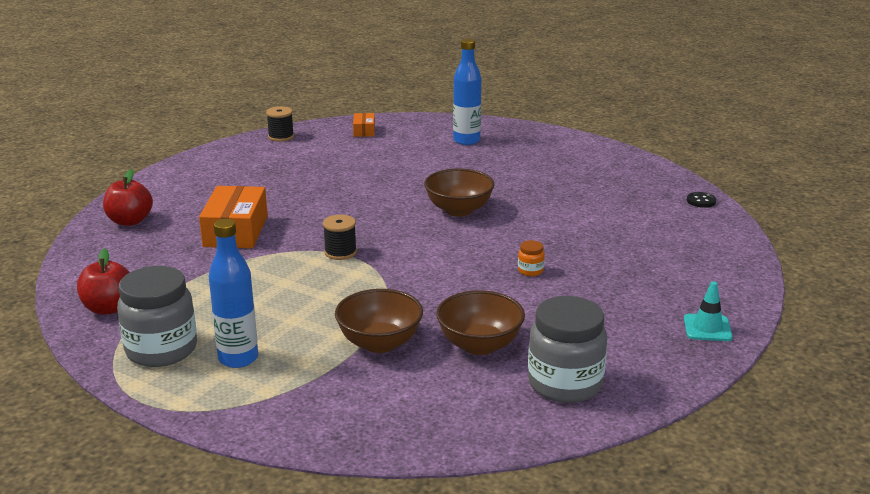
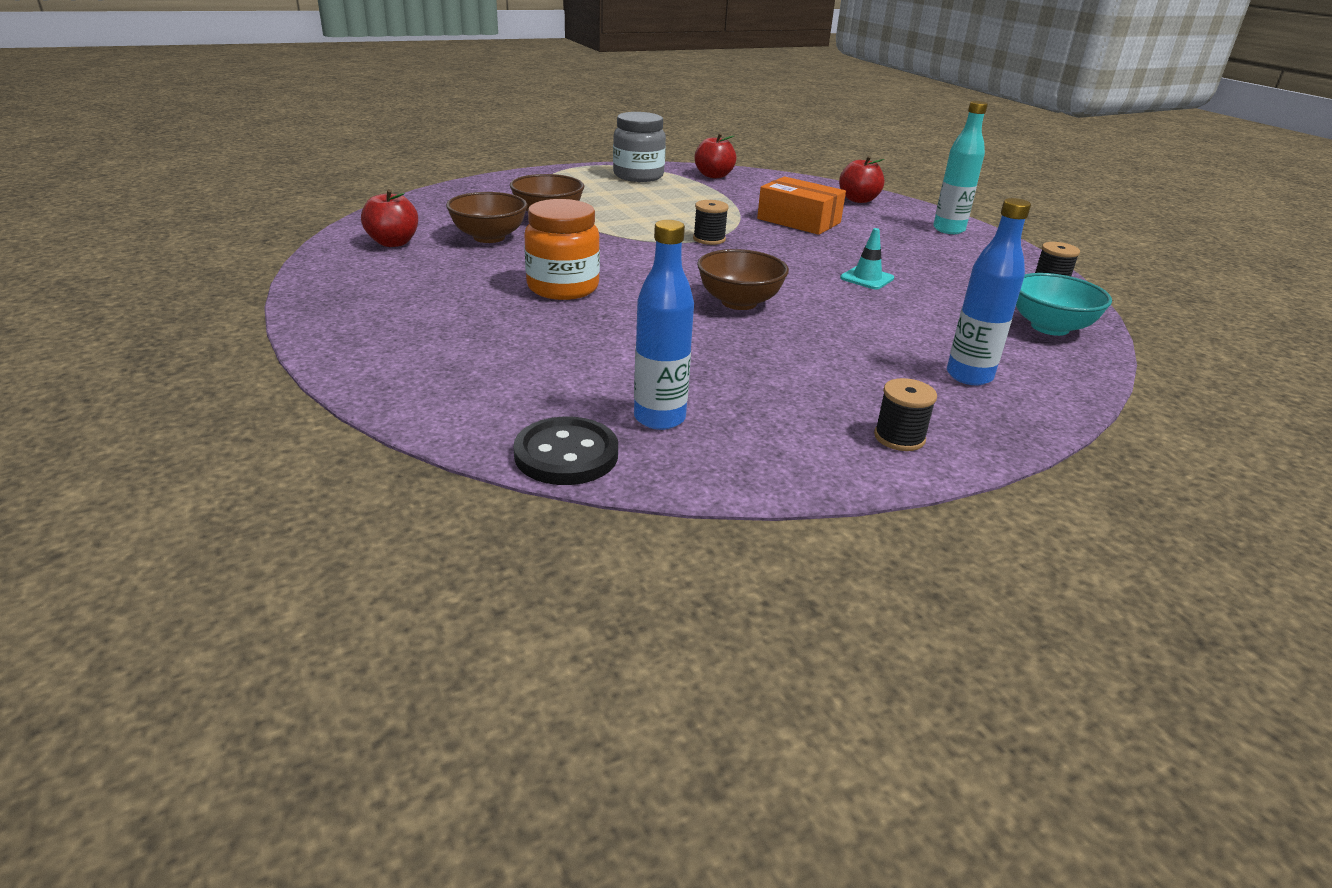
camera: 120 degrees right, 5 degrees up
blue bottle [209,218,258,368] -> blue bottle moved to [634,220,694,430]
orange box [353,113,375,137] -> turquoise bowl [1016,273,1112,336]
orange jar [518,240,545,276] -> orange jar [525,199,600,300], size x2.43
grey jar [528,296,607,403] -> red apple [361,189,418,247]
turquoise traffic cone [684,281,732,341] -> turquoise traffic cone moved to [840,228,894,290]
black button [687,192,716,208] -> black button [513,417,618,485], size x1.96
none -> black spool [874,378,937,451]
none -> turquoise bottle [933,101,988,234]

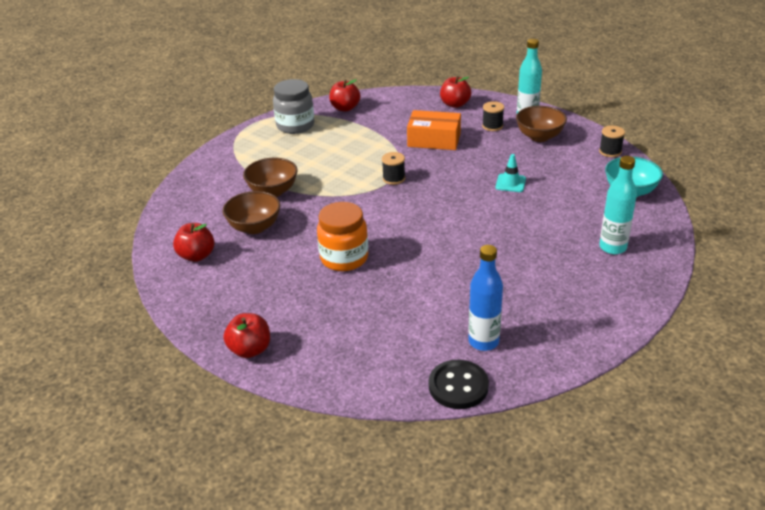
camera: 20 degrees left, 5 degrees up
brown bowl [697,249,789,310] -> brown bowl moved to [516,106,567,142]
black spool [874,378,937,451] -> black spool moved to [482,101,504,131]
blue bottle [947,198,1031,385] -> turquoise bottle [599,156,637,254]
none -> red apple [223,313,270,358]

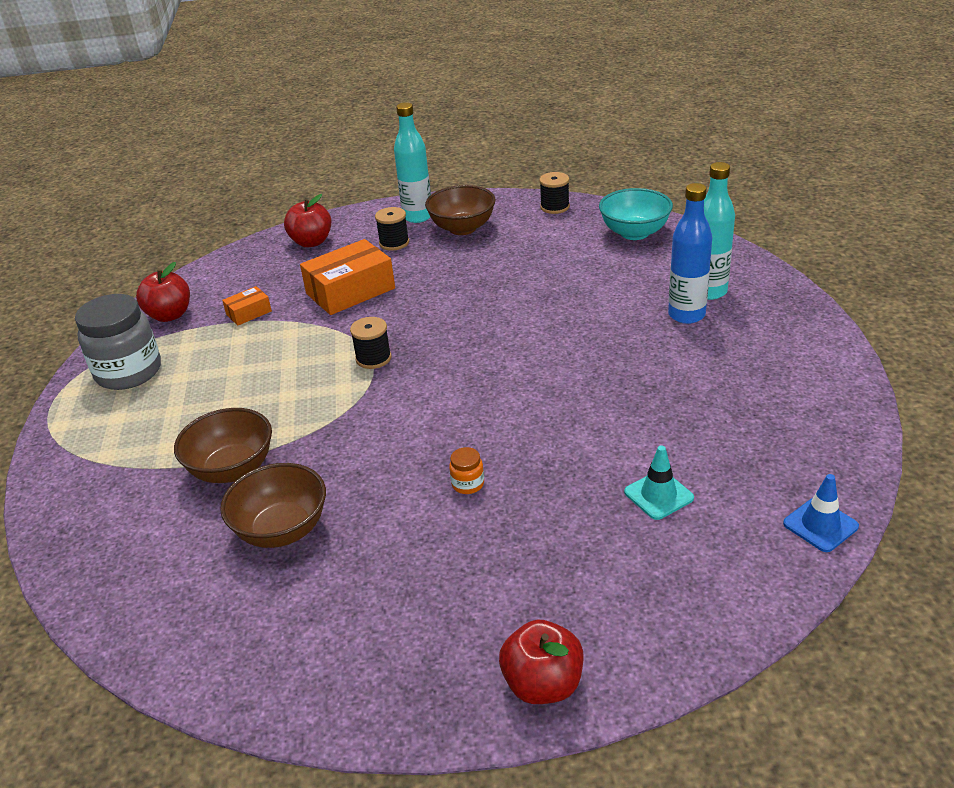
camera: 45 degrees left, 0 degrees up
red apple [173,223,215,262] -> none
orange jar [317,202,369,271] -> orange jar [449,447,484,494], size x0.41
black button [429,360,489,409] -> blue traffic cone [783,474,859,552]
blue bottle [468,245,503,351] -> blue bottle moved to [668,183,712,324]
turquoise traffic cone [496,154,526,192] -> turquoise traffic cone moved to [624,445,694,520]
none -> orange box [222,286,272,326]

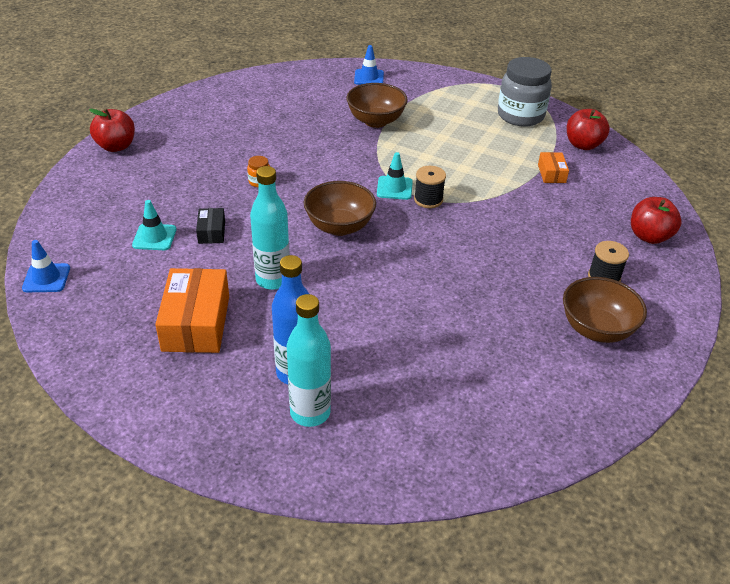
camera: 120 degrees right, 5 degrees up
brown bowl [220,463,326,548] -> brown bowl moved to [304,181,376,236]
orange box [300,239,395,315] -> orange box moved to [155,268,229,353]
turquoise bottle [394,103,431,223] -> turquoise bottle moved to [250,166,290,290]
black spool [539,172,570,214] -> none
turquoise bowl [599,188,673,240] -> none
none -> black box [196,208,225,244]
none -> blue traffic cone [354,45,384,85]
none -> turquoise traffic cone [377,152,413,200]

